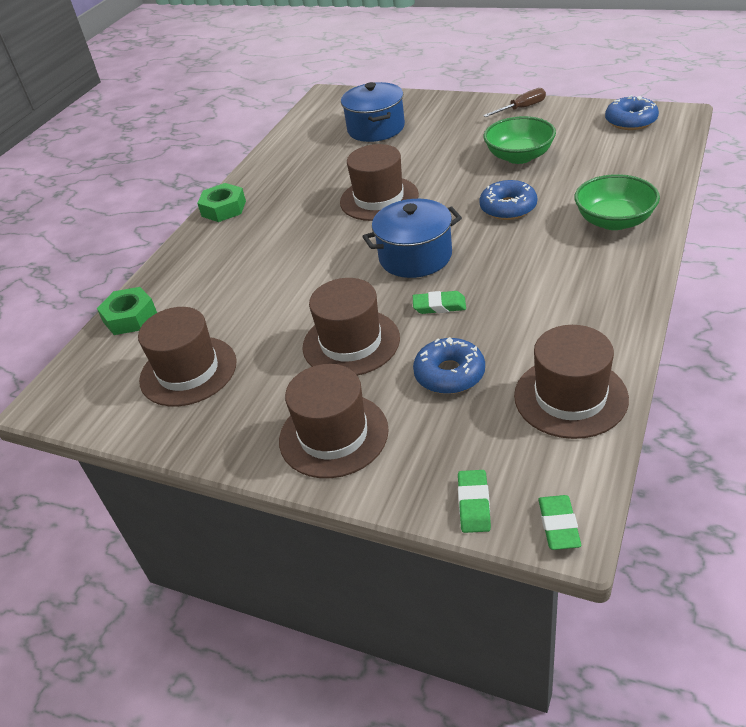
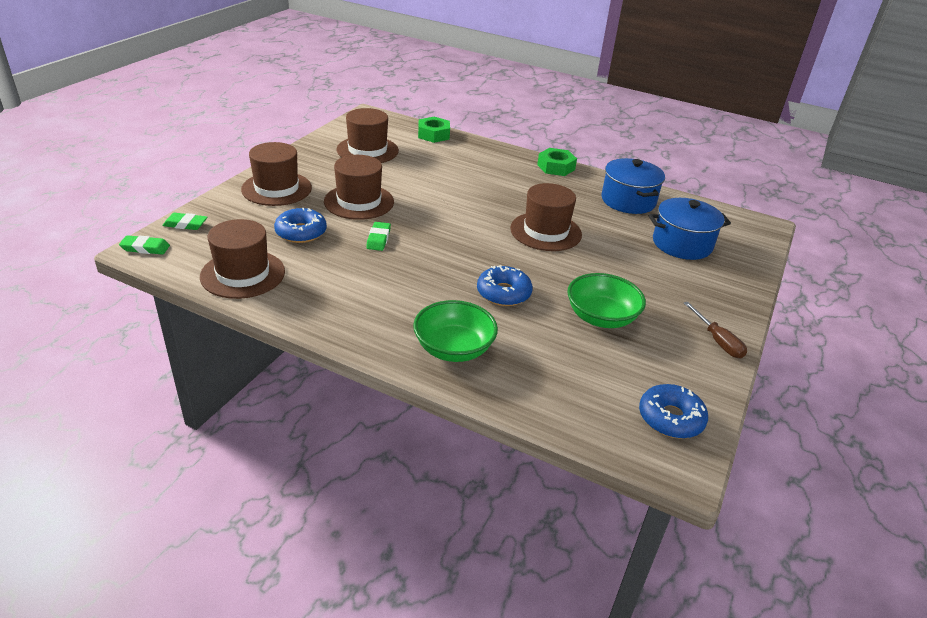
camera: 85 degrees right, 5 degrees down
blue pot [362,199,462,278] -> blue pot moved to [601,158,665,214]

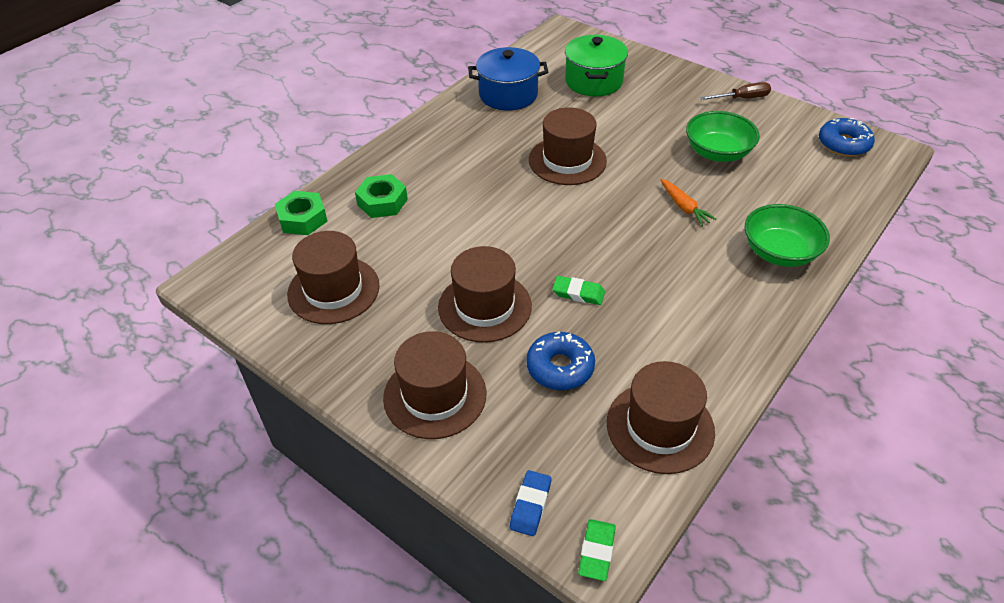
camera: 75 degrees left, 10 degrees up
green eraser [162,213,207,230] -> blue eraser [510,470,551,536]
blue donut [477,265,533,306] -> orange carrot [660,179,717,226]
green nut [537,148,577,176] -> green nut moved to [355,174,408,218]
blue pot [649,198,731,260] -> green pot [565,35,628,96]

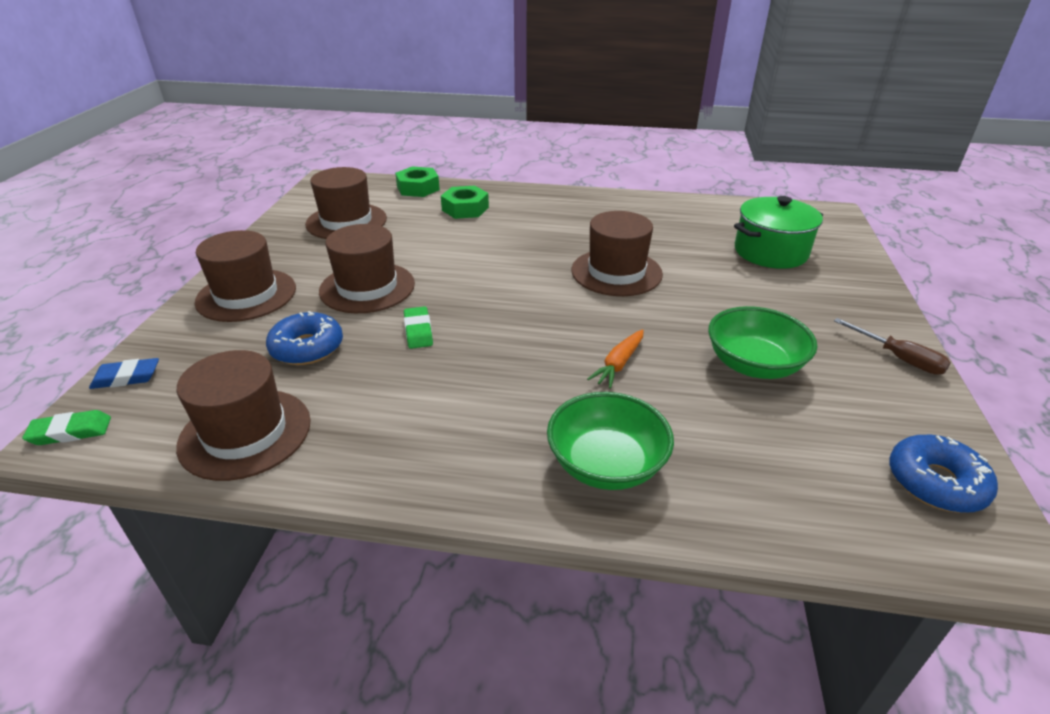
camera: 60 degrees right, 10 degrees down
blue pot [468,47,548,111] -> none

